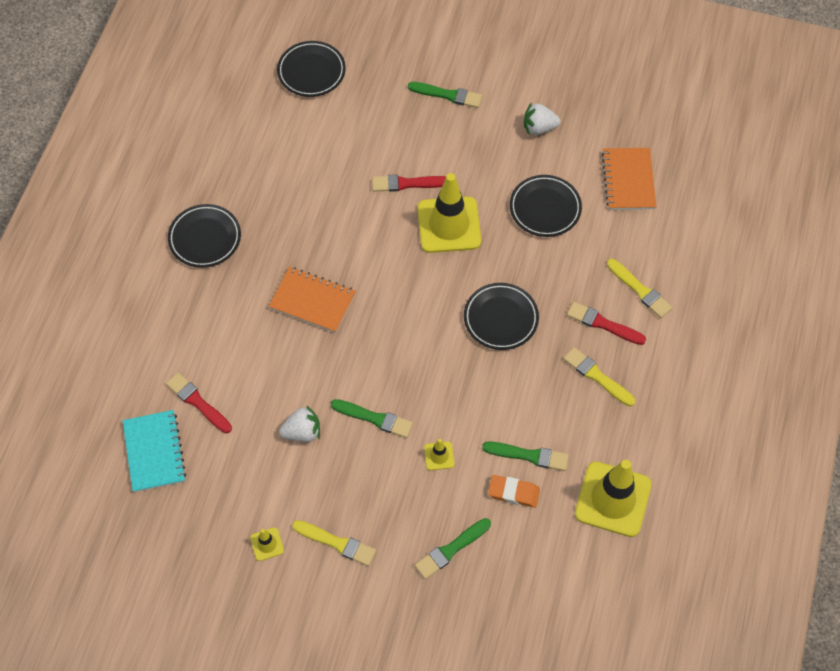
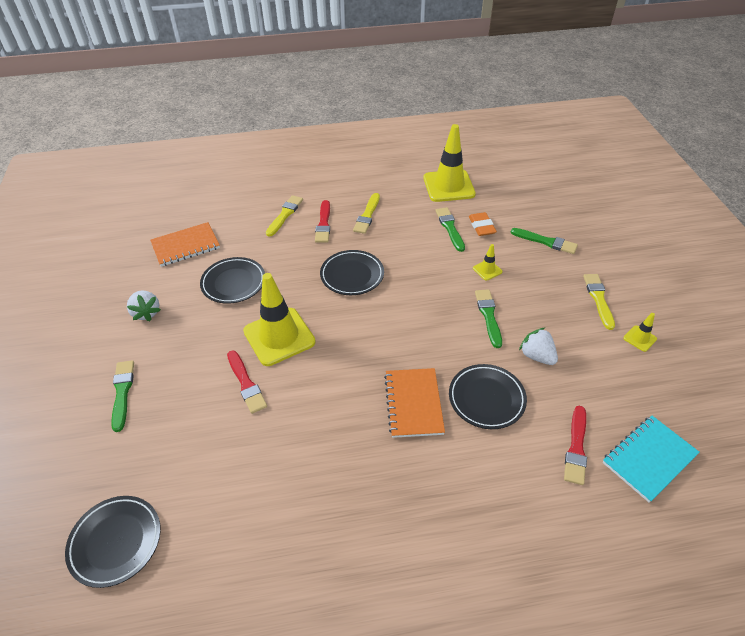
camera: 115 degrees left, 15 degrees down
black plate [168,204,241,268] -> black plate moved to [449,364,527,429]

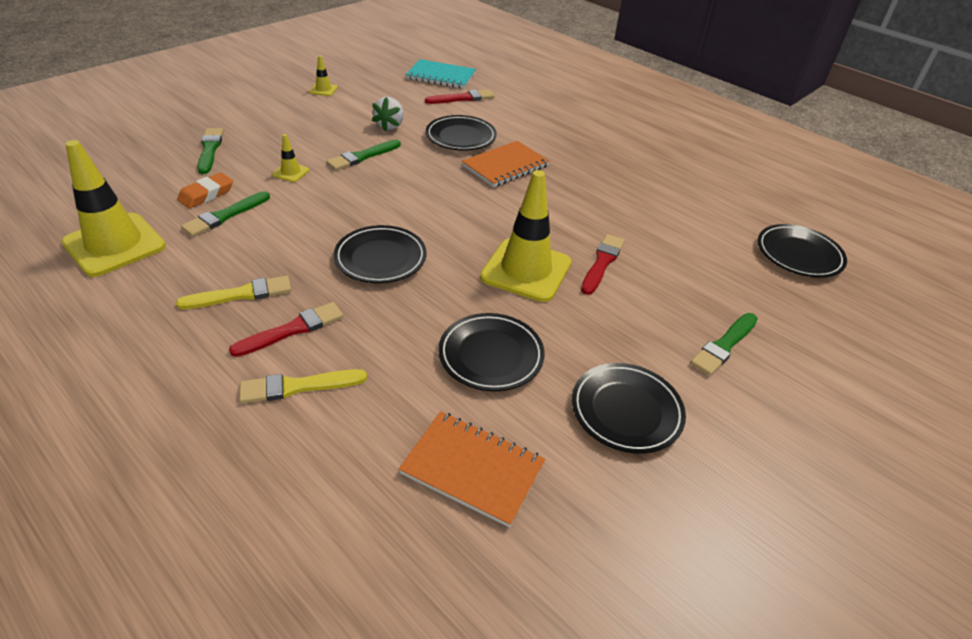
camera: 130 degrees left, 5 degrees down
white strawberry [127,290,161,321] -> black plate [572,363,686,454]
yellow brush [583,274,615,330] -> none

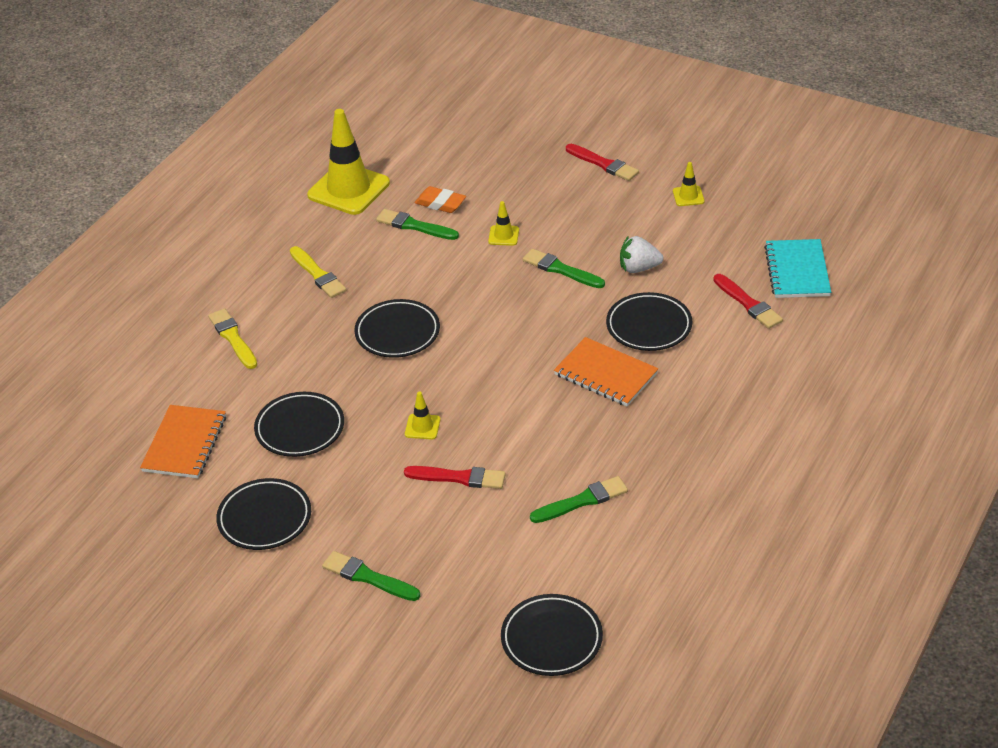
camera: 80 degrees right, 0 degrees up
green brush [197,128,223,174] -> green brush moved to [530,476,628,523]
red brush [229,302,343,357] -> red brush moved to [566,144,639,181]
yellow traffic cone [480,170,571,302] -> yellow traffic cone [405,392,441,439], size x0.43

